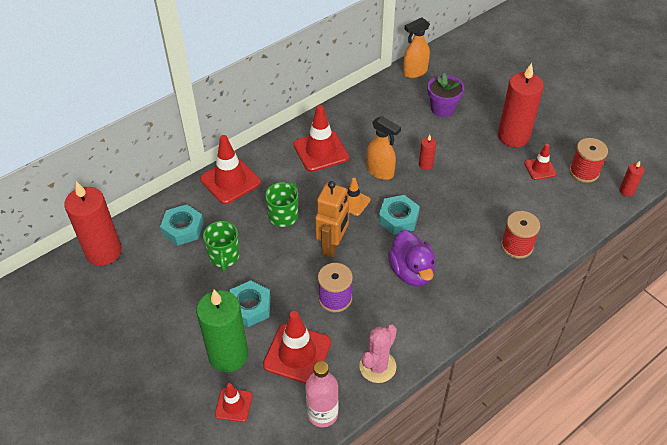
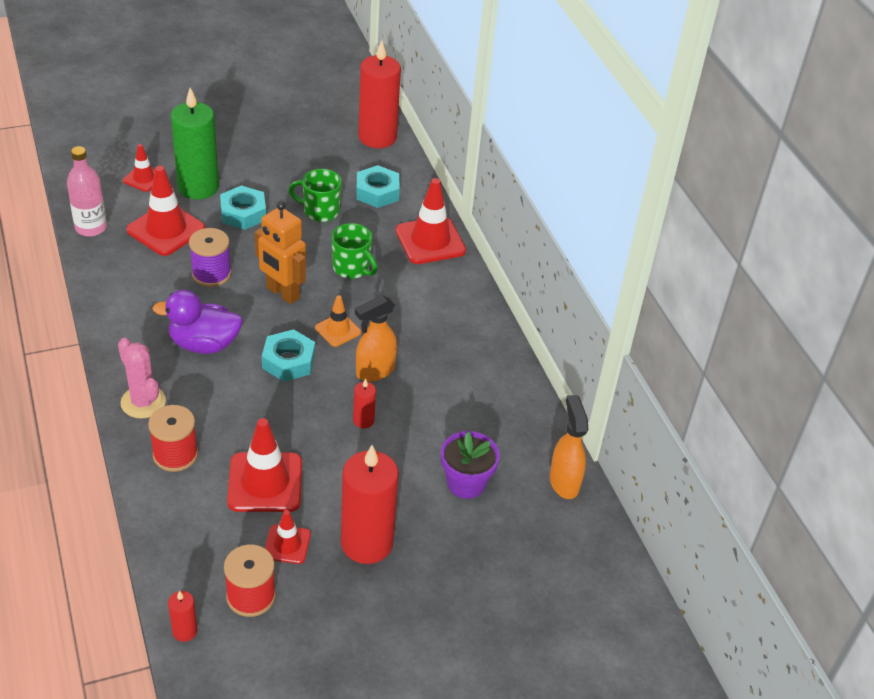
camera: 105 degrees right, 5 degrees down
red traffic cone [293,105,349,172] -> red traffic cone moved to [227,418,302,512]
pink cactus [359,325,397,383] -> pink cactus moved to [118,338,166,419]

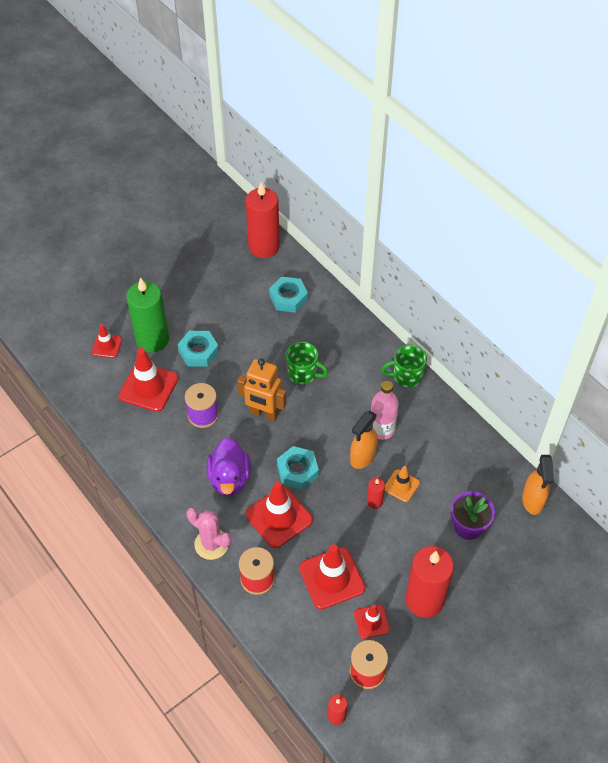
camera: 15 degrees left, 10 degrees up
pink bottle [67,146,107,237] -> pink bottle moved to [371,381,398,440]
purple duck [152,290,243,354] -> purple duck turned 75 degrees counterclockwise [206,438,251,496]
green mug [289,169,342,222] -> green mug moved to [381,345,427,387]
orange traffic cone [315,295,361,347] -> orange traffic cone moved to [384,466,420,502]
red traffic cone [396,178,466,264] -> red traffic cone moved to [245,481,313,548]
orange spray bottle [550,395,588,499] -> orange spray bottle turned 150 degrees counterclockwise [522,455,554,515]

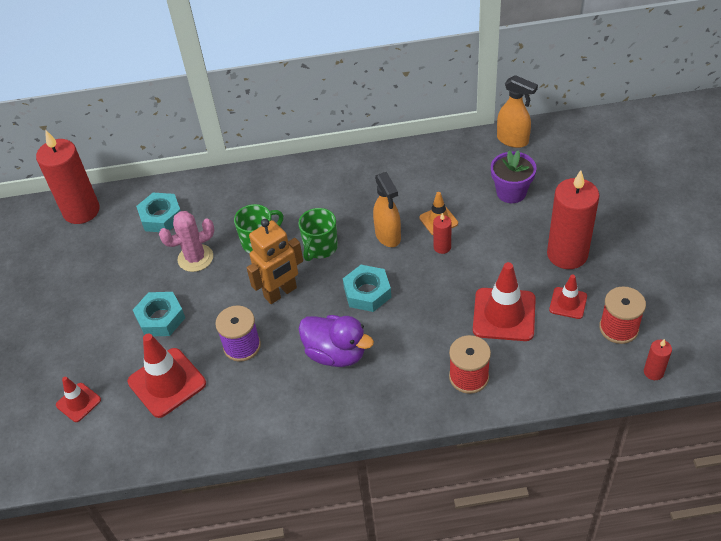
camera: 55 degrees left, 5 degrees down
green candle [126,278,169,353] -> none
pink cactus [187,508,231,560] -> pink cactus moved to [159,211,214,272]
red traffic cone [245,481,313,548] -> none
pink bottle [371,381,398,440] -> none
green mug [381,345,427,387] -> green mug moved to [298,208,338,261]

